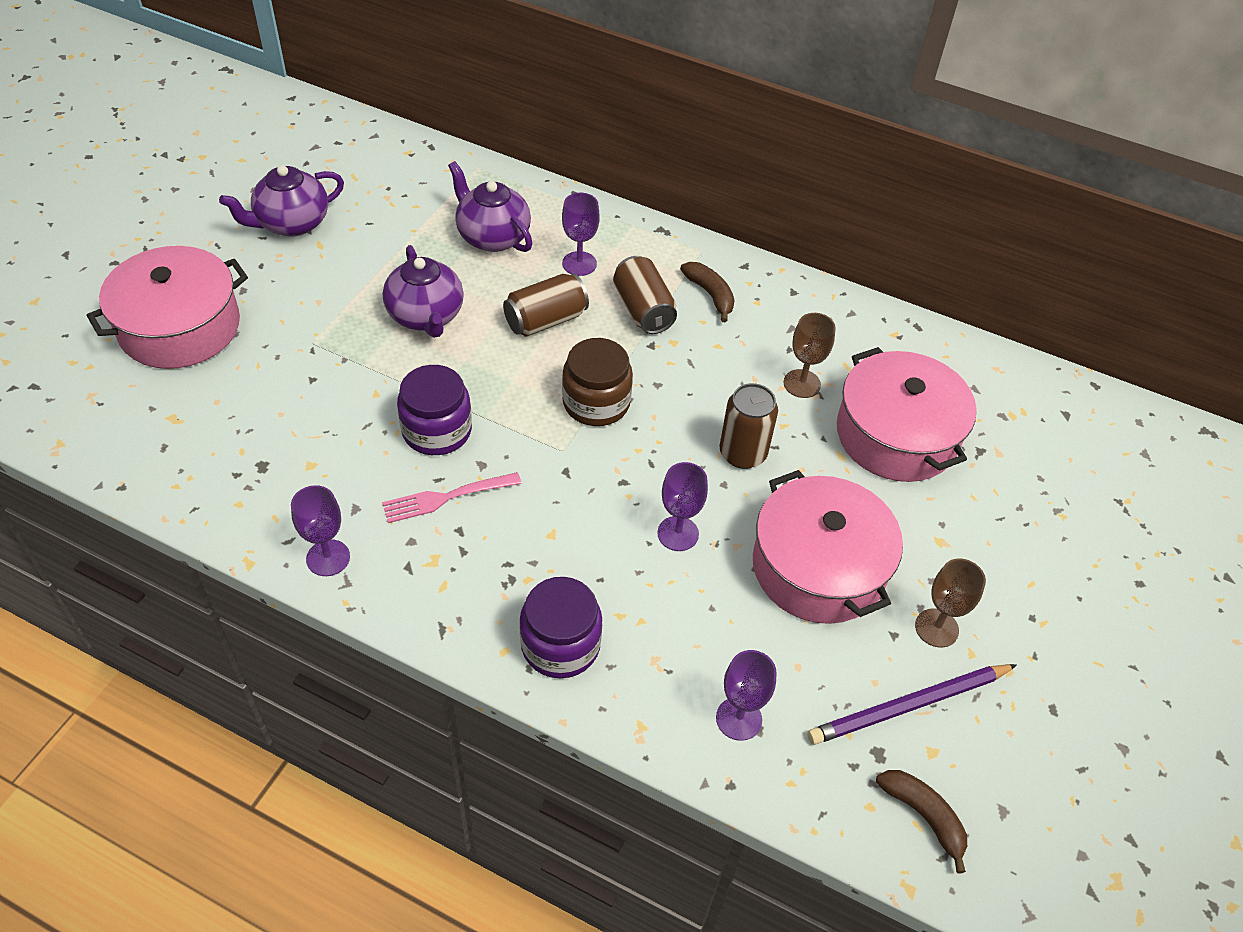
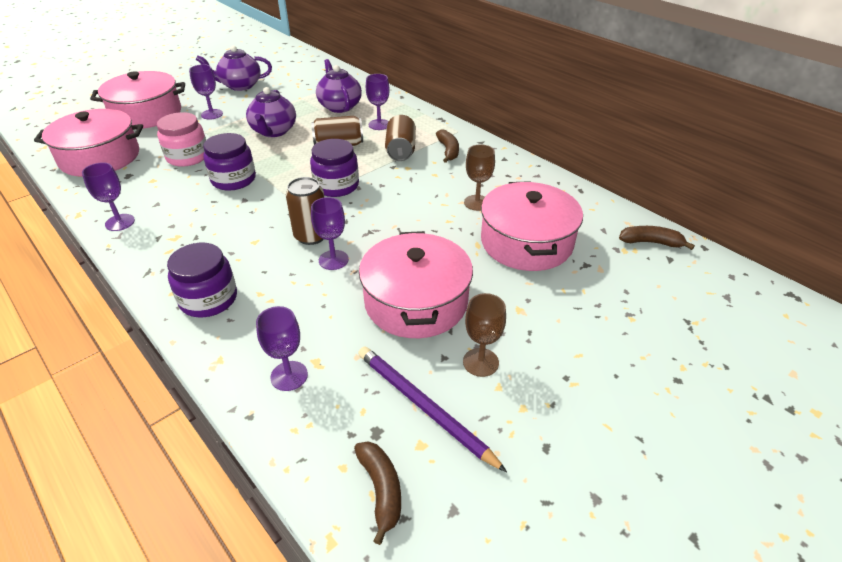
camera: 25 degrees right, 10 degrees down
pink fork [382,472,522,523] -> none
brown jar [562,338,633,426] -> purple jar [310,139,359,197]
brown can [720,383,778,469] -> brown can moved to [286,177,324,245]
purple pencil [807,664,1017,745] -> purple pencil turned 45 degrees clockwise [358,347,507,472]
none -> pink pot [34,109,143,177]
none -> pink jar [157,112,206,167]
none -> purple goblet [189,64,223,120]
none -> brown banana [619,226,695,250]

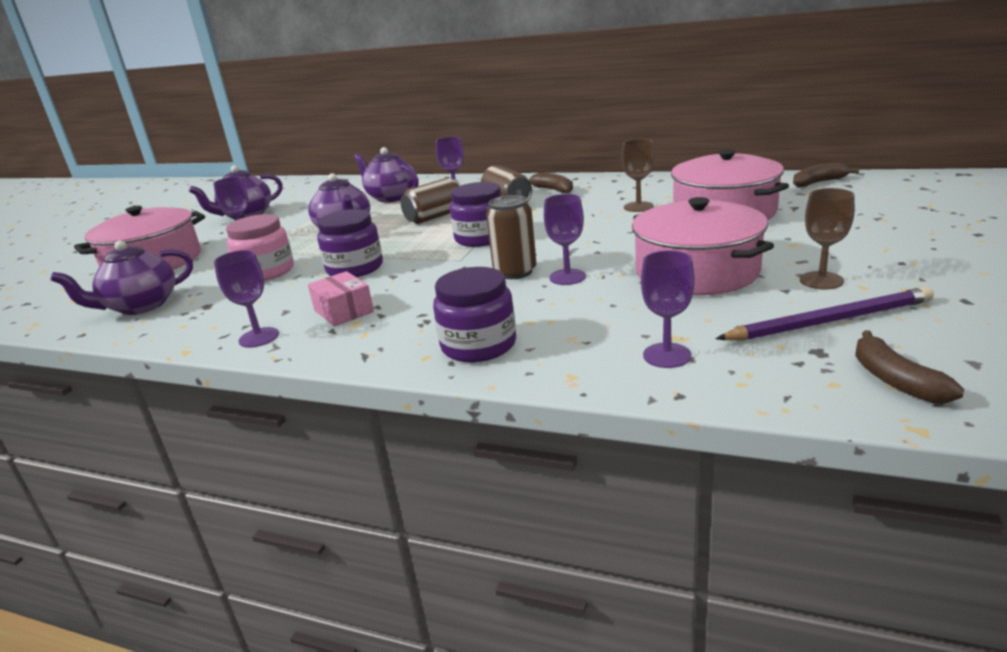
camera: 25 degrees left, 15 degrees down
pink pot [34,109,143,177] -> purple teapot [50,241,193,315]
brown banana [354,441,401,545] -> brown banana turned 150 degrees counterclockwise [855,330,964,403]
purple pencil [358,347,507,472] -> purple pencil turned 150 degrees clockwise [715,287,934,340]
none -> pink box [308,271,374,326]

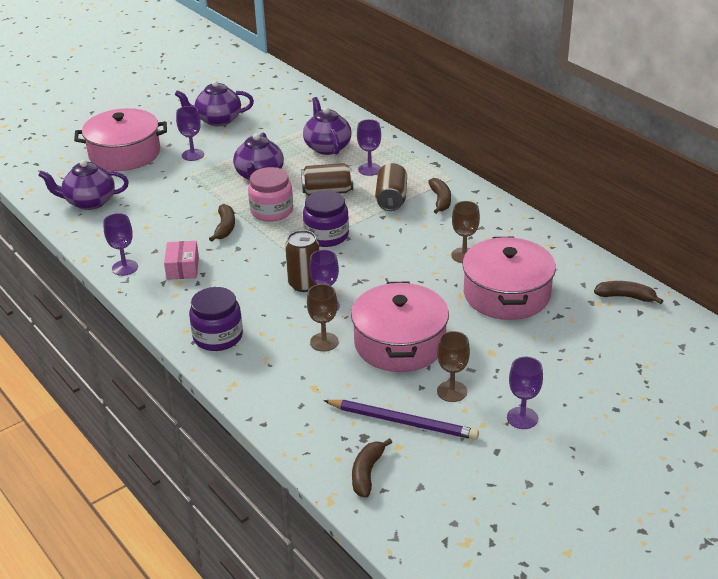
camera: 30 degrees right, 10 degrees up
pink jar [226,214,294,281] -> pink jar moved to [248,167,293,222]
purple jar [317,209,383,277] -> brown banana [209,204,235,242]
purple goblet [641,250,695,368] -> purple goblet moved to [507,357,543,429]
none -> brown goblet [307,284,339,352]

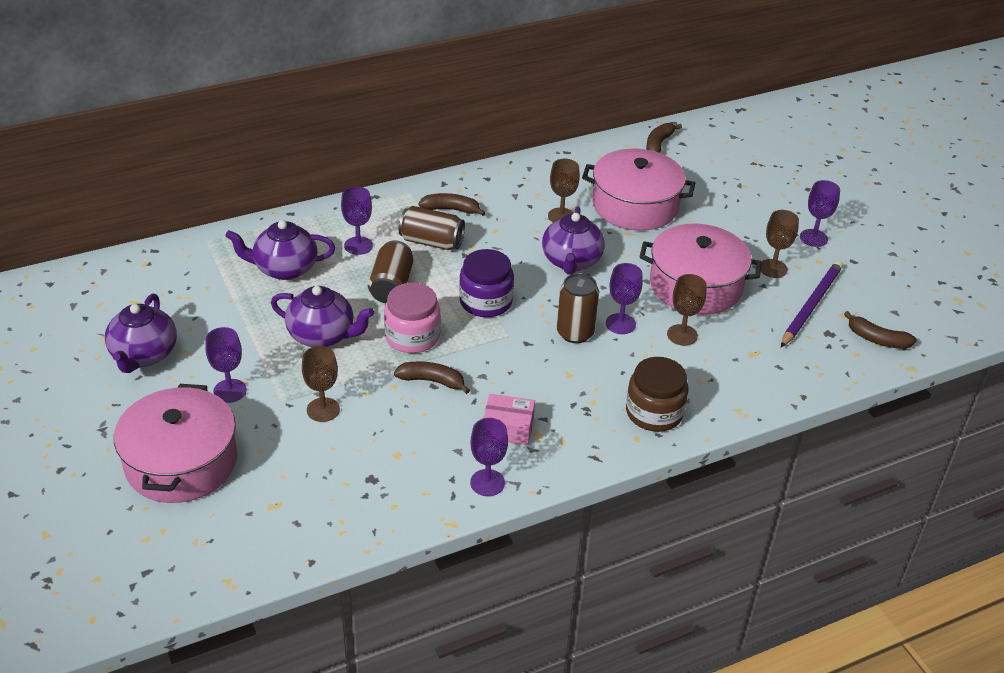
camera: 80 degrees left, 5 degrees up
purple teapot [38,160,129,210] -> purple teapot moved to [542,206,605,275]
purple jar [189,287,243,351] -> brown jar [626,357,689,432]
none -> brown goblet [302,346,340,422]

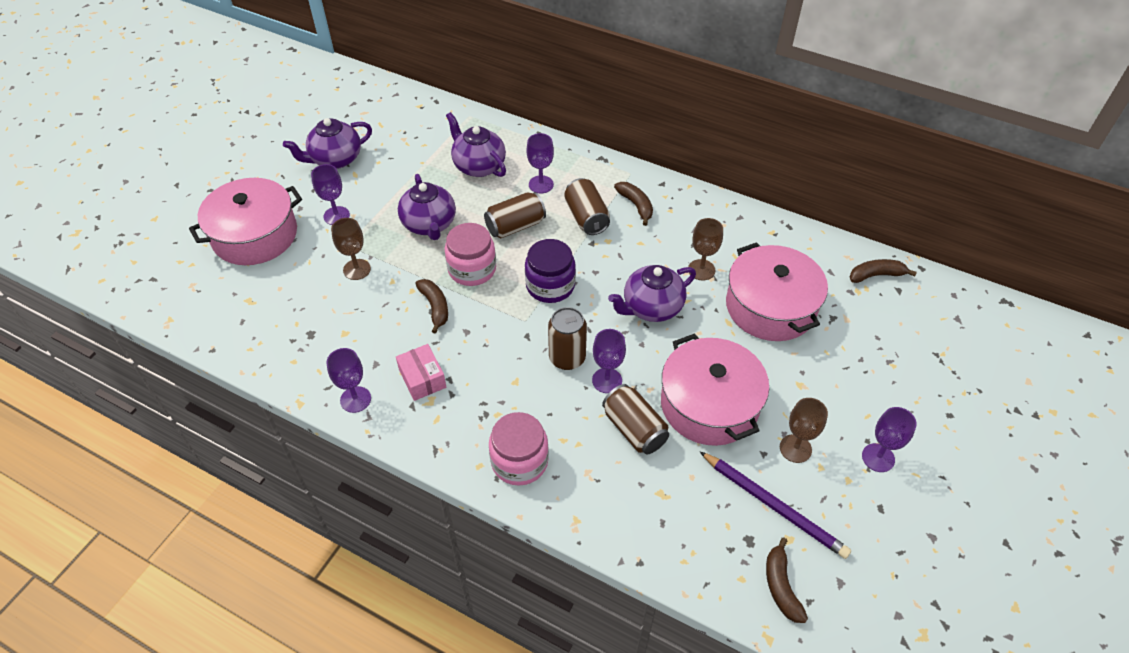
camera: 55 degrees right, 10 degrees up
brown jar [626,357,689,432] -> pink jar [489,412,549,486]
brown goblet [667,274,706,346] -> brown can [602,384,669,454]
purple pencil [781,261,843,347] -> purple pencil turned 45 degrees clockwise [700,452,851,559]

